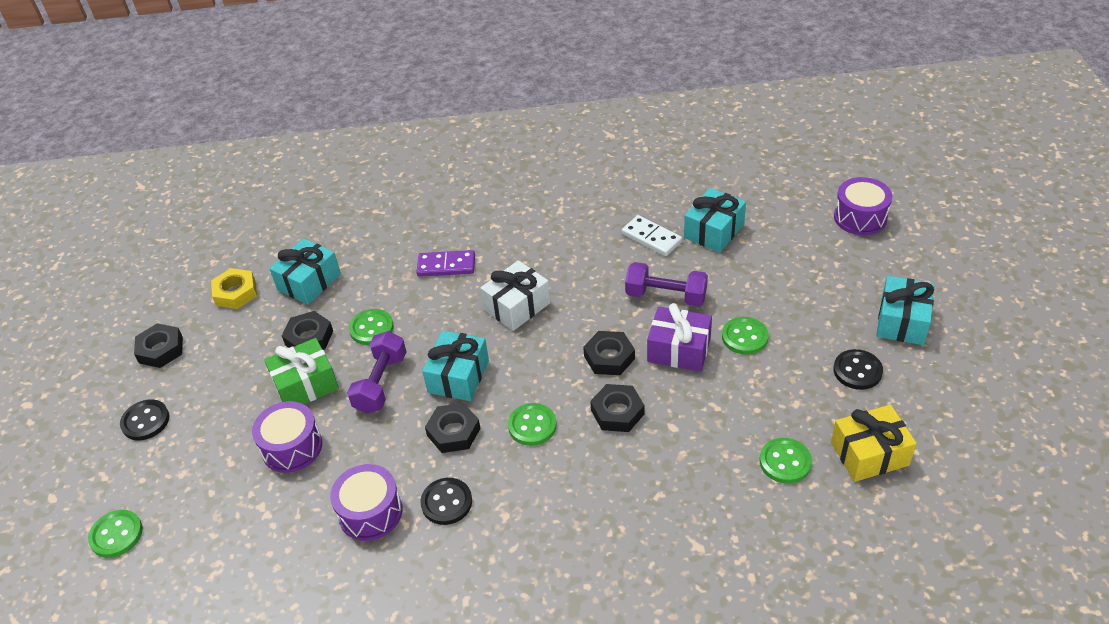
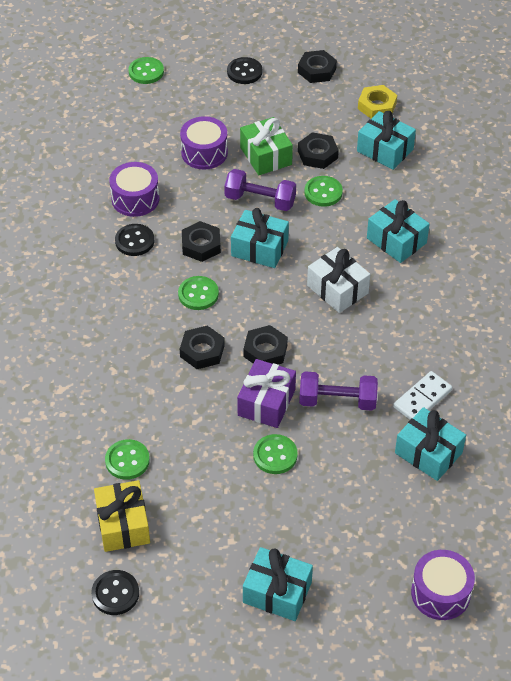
camera: 90 degrees right, 5 degrees up
purple domino [417,250,475,277] -> turquoise gift [367,199,430,263]
purple dumbbell [625,262,708,306] -> purple dumbbell turned 75 degrees clockwise [299,371,378,411]
black button [833,349,883,390] -> black button moved to [91,570,139,615]

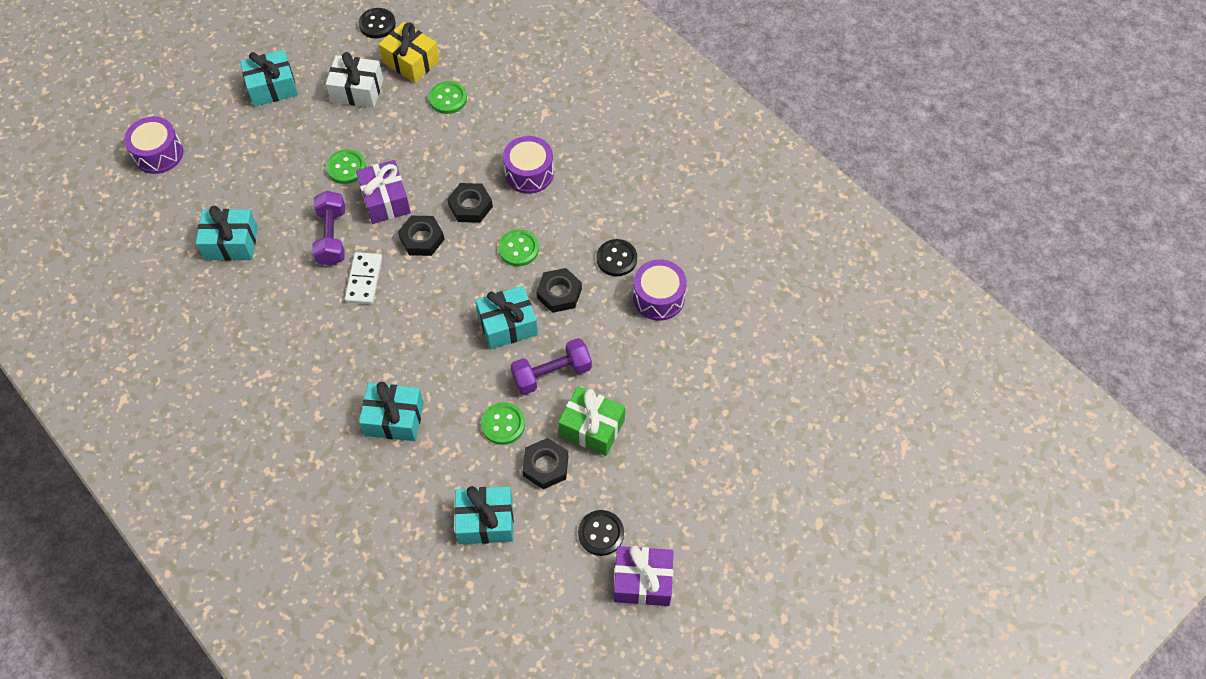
camera: 140 degrees right, 10 degrees up
green button [128,57,164,84] -> none
purple drum [180,116,228,169] -> purple drum moved to [503,136,554,194]
black button [227,57,262,84] -> black button moved to [578,510,624,556]
black nut [298,50,337,83] -> purple gift [614,545,674,606]
purple dumbbell [299,371,378,411] -> purple dumbbell turned 60 degrees counterclockwise [312,191,345,266]
white gift [307,247,370,313] -> white gift moved to [326,52,384,108]
yellow nut [358,85,397,118] -> none
white domino [393,371,452,420] -> white domino moved to [345,252,382,304]

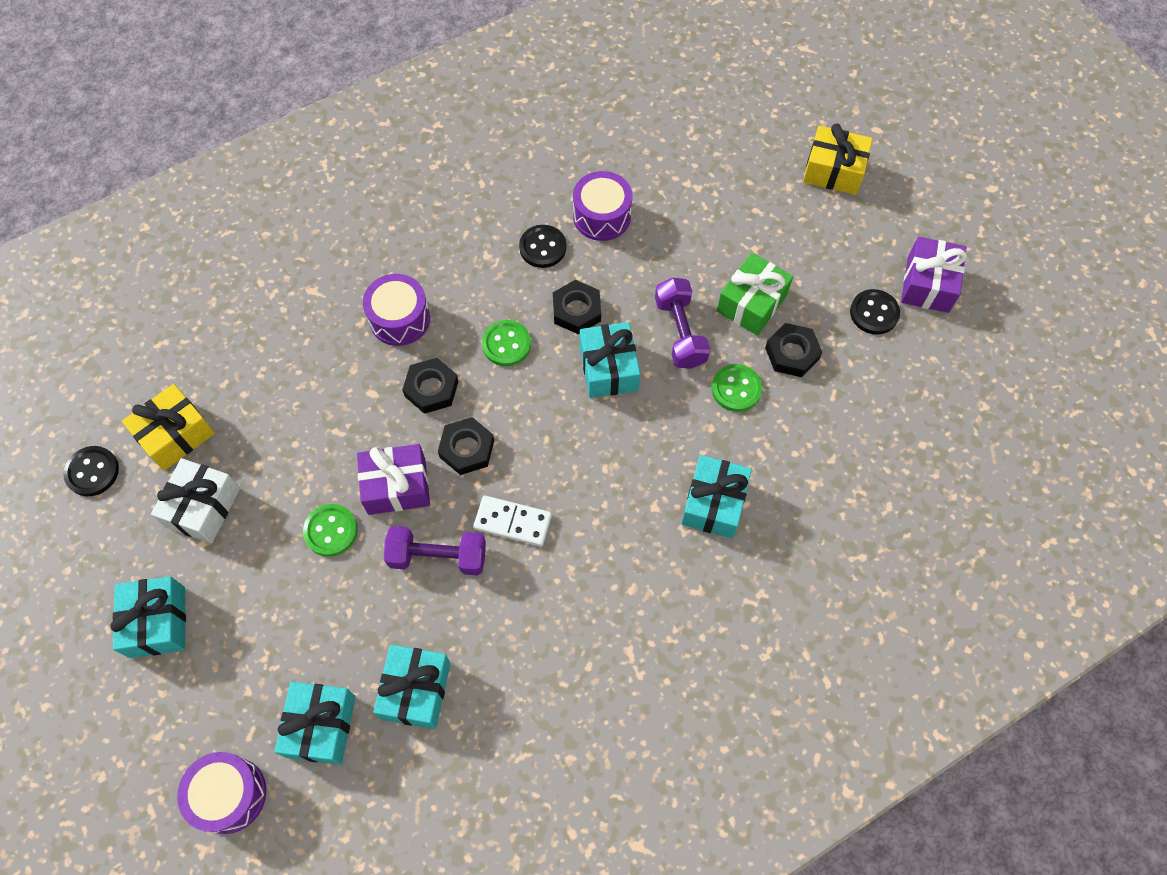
camera: 80 degrees left, 5 degrees up
green button [429,81,467,114] -> none
turquoise gift [454,486,514,544] -> turquoise gift moved to [274,682,355,765]
none -> yellow gift [803,124,873,195]

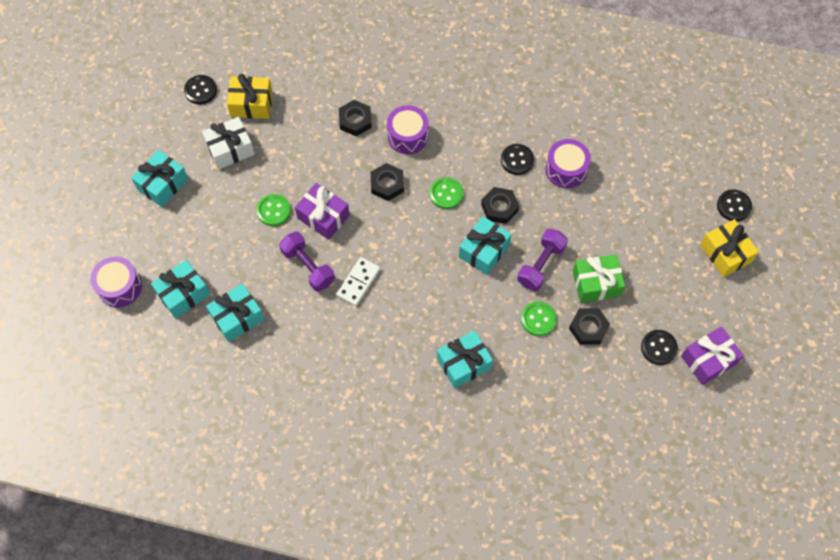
camera: 45 degrees right, 0 degrees up
black nut [438,417,494,475] -> black nut moved to [339,100,372,136]
white domino [473,496,552,546] -> white domino turned 60 degrees clockwise [336,257,380,306]
none -> black button [717,190,752,222]

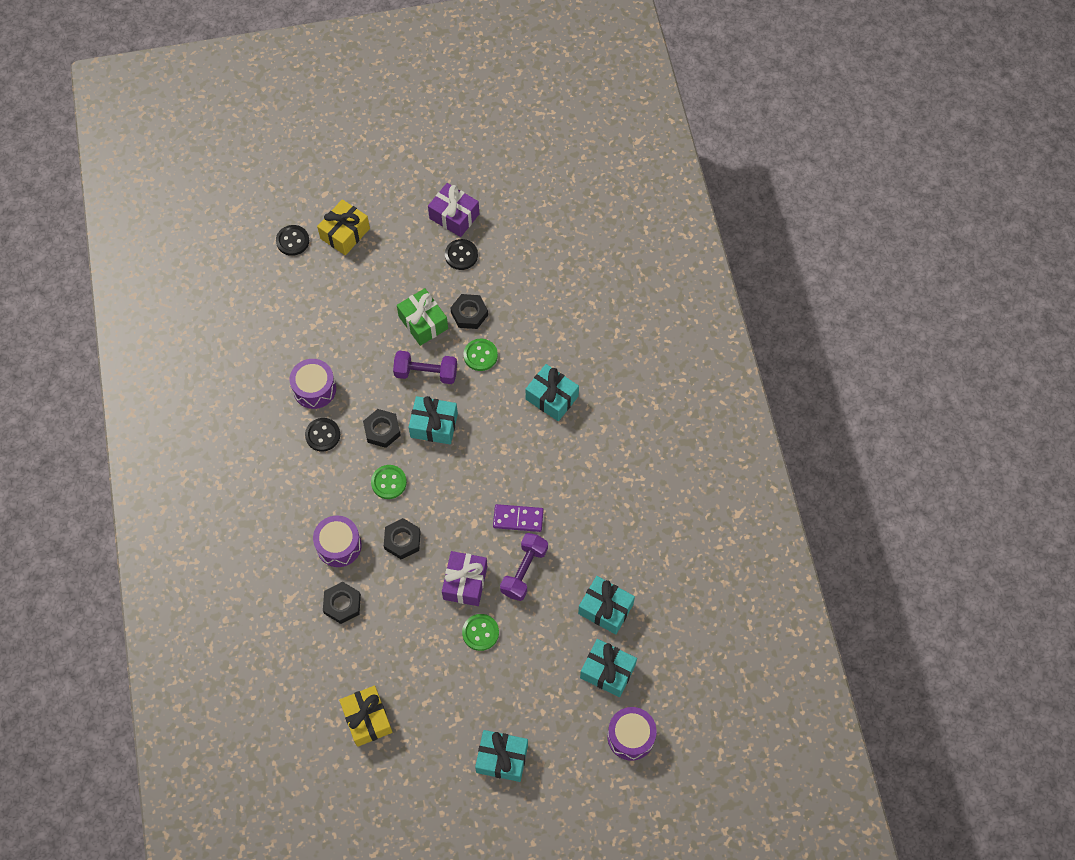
camera: 115 degrees left, 0 degrees up
black button [184,75,217,104] -> none
white gift [202,117,255,169] -> none
white domino [336,257,380,306] -> purple domino [493,504,544,532]

